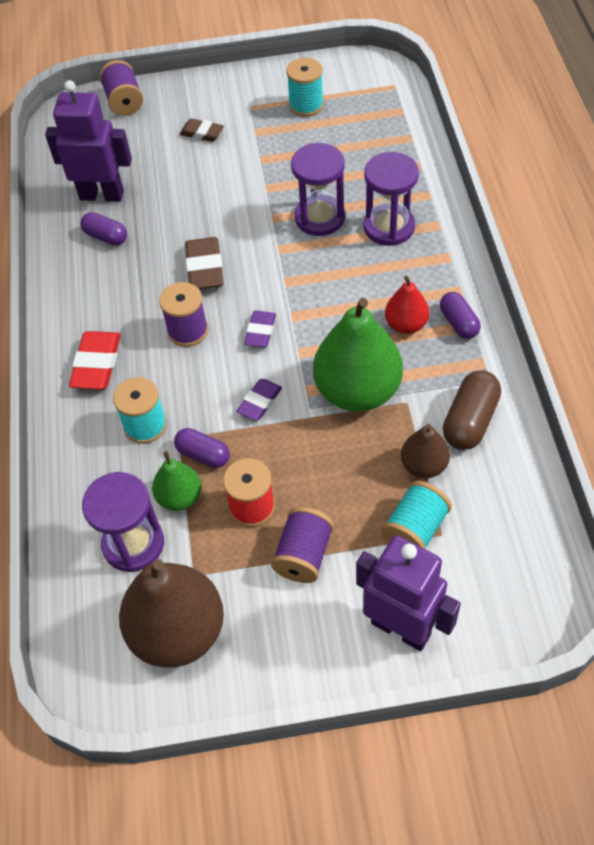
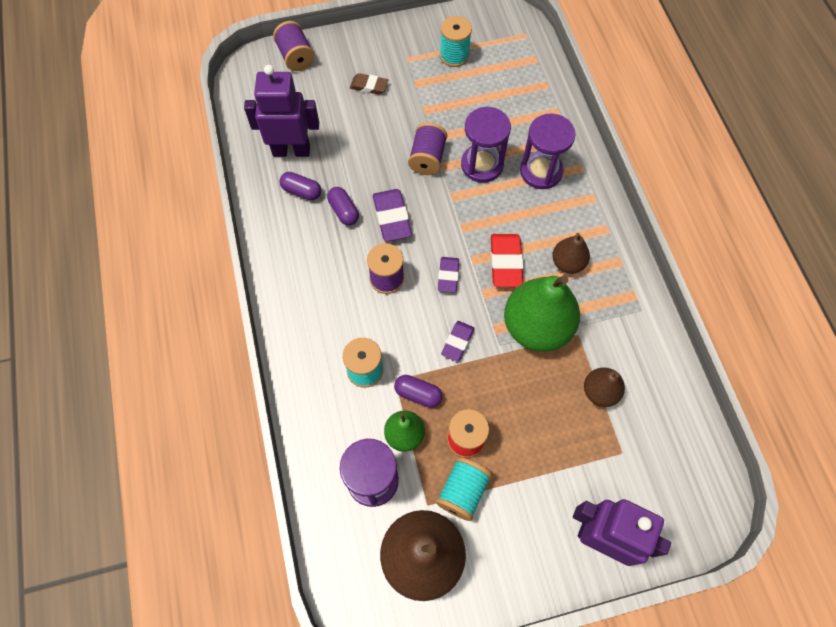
camera: 10 degrees left, 10 degrees up
red eraser [69,331,121,390] -> red eraser moved to [491,234,523,287]
brown eraser [185,237,224,289] -> purple eraser [373,189,412,242]
purple spool [271,507,334,583] -> purple spool moved to [408,122,447,175]
turquoise spool [381,481,452,549] -> turquoise spool moved to [436,457,492,521]
red pear [385,276,429,334] -> brown pear [552,233,590,274]
purple capsule [440,292,481,339] -> purple capsule moved to [327,187,359,226]
brown capsule [443,370,501,450] -> none

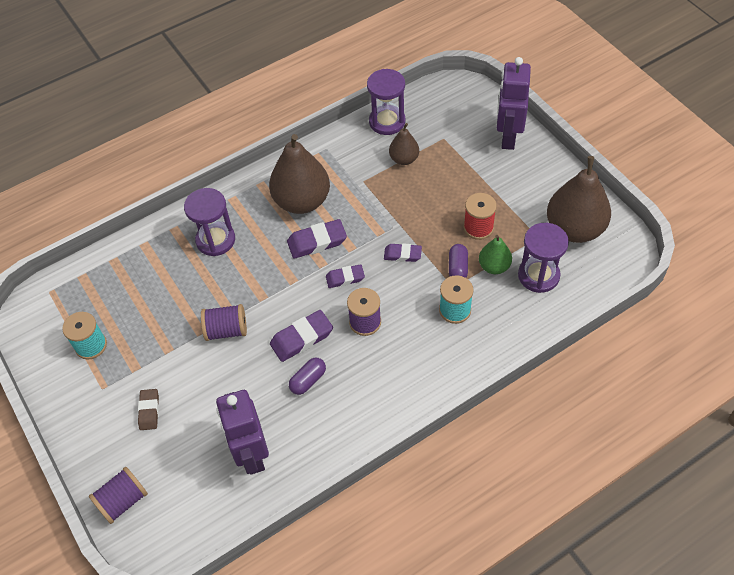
camera: 105 degrees left, 10 degrees down
purple capsule [279,172,321,200] -> none
turquoise spool [436,457,492,521] -> none
purple hourglass [461,107,511,183] -> purple hourglass moved to [367,69,406,135]
red eraser [491,234,523,287] -> purple eraser [287,219,347,259]
green pear [504,275,580,352] -> none
brown pear [552,233,590,274] -> brown pear [269,134,330,214], size x1.92

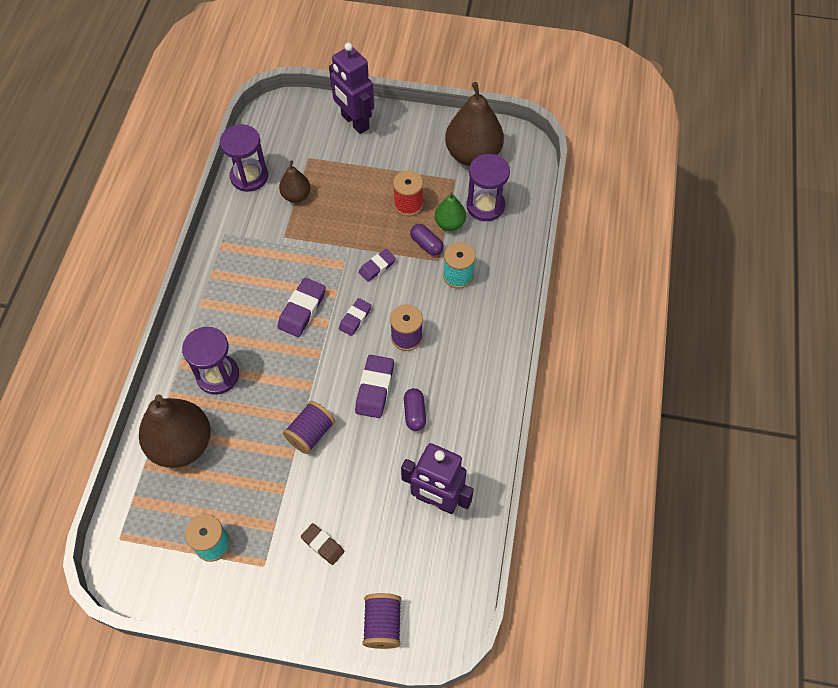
camera: 50 degrees left, 5 degrees up
brown pear [269,134,330,214] -> brown pear moved to [139,394,211,468]

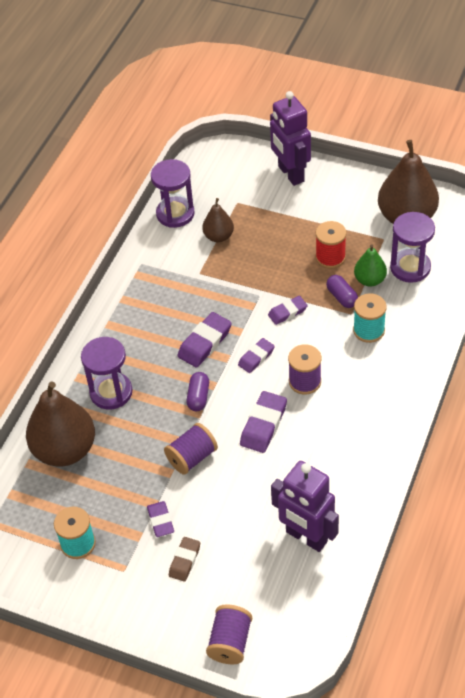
camera: 15 degrees right, 10 degrees down
brown eraser [301,523,344,565] -> brown eraser turned 60 degrees clockwise [169,537,200,582]
purple capsule [404,388,426,431] -> purple capsule moved to [187,372,209,411]
none -> purple eraser [147,501,174,537]

